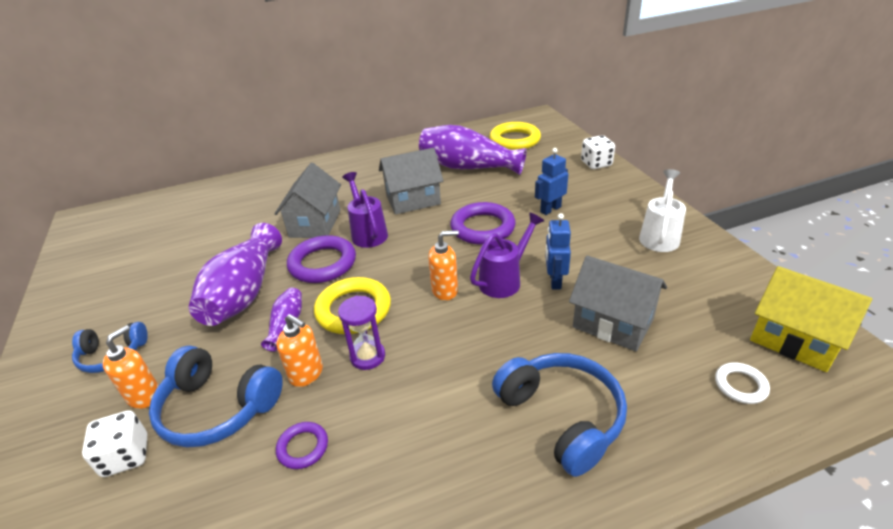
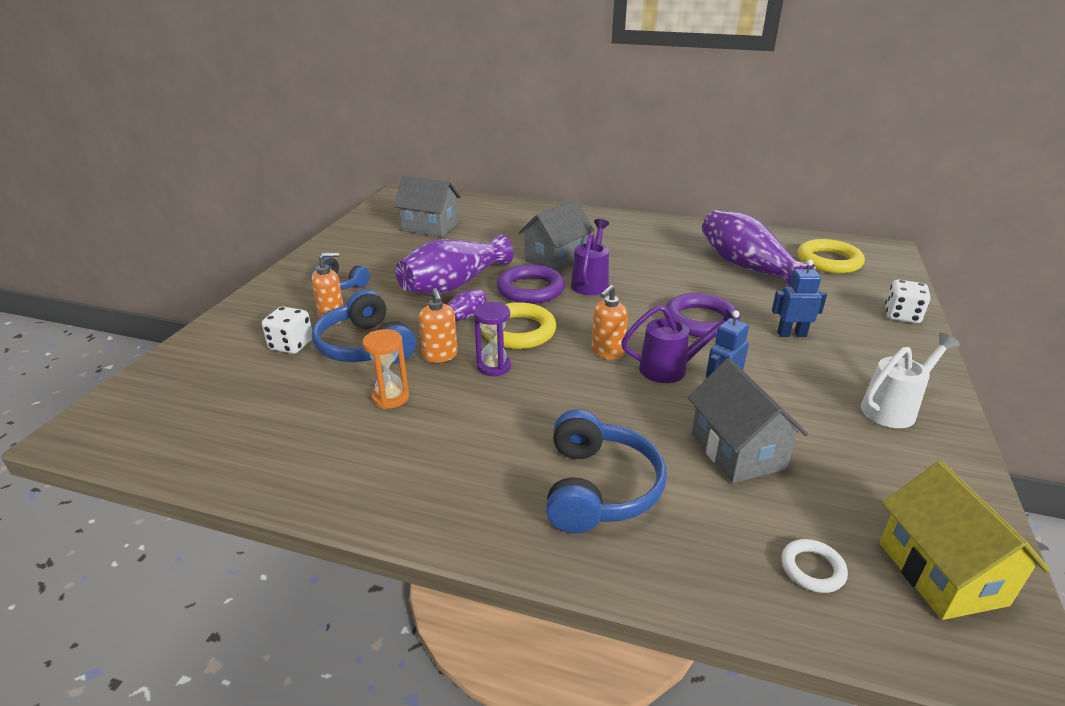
camera: 35 degrees right, 5 degrees down
purple ring [276,422,328,469] -> orange hourglass [363,329,409,409]
grey house [379,148,443,214] -> grey house moved to [394,176,461,237]
orange soap dispenser [428,230,459,300] -> orange soap dispenser turned 105 degrees clockwise [592,285,628,359]

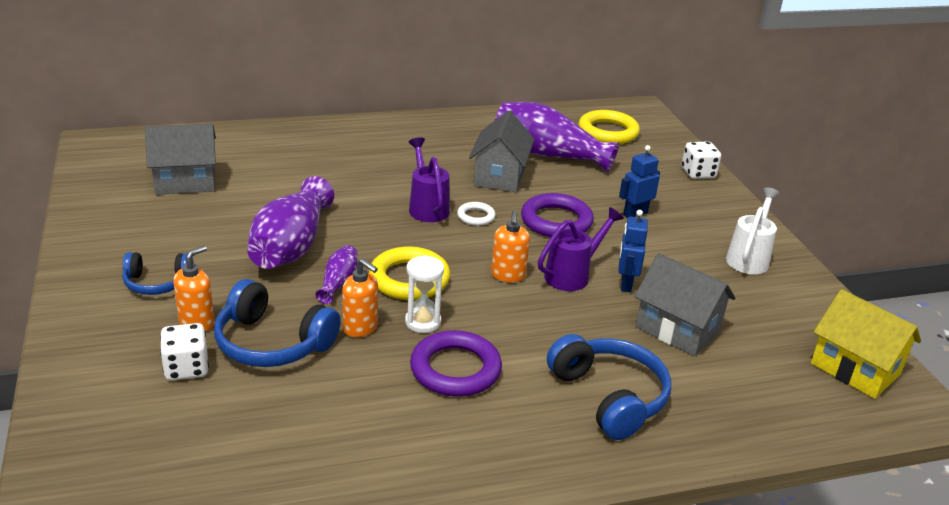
camera: 35 degrees left, 0 degrees up
orange hourglass [363,329,409,409] -> none
purple hourglass [474,302,511,376] -> white hourglass [405,255,444,333]
purple ring [497,265,565,304] -> purple ring moved to [410,330,502,397]
grey house [519,200,595,272] -> grey house moved to [469,111,535,192]
white ring [781,539,848,593] -> white ring moved to [457,202,496,226]

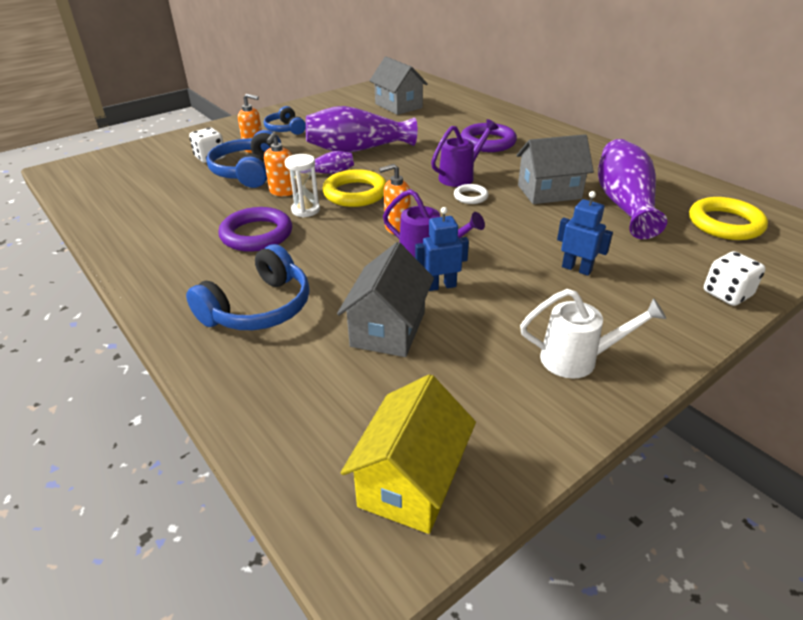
camera: 70 degrees right, 5 degrees up
purple ring [521,193,594,237] -> purple ring moved to [461,123,517,152]

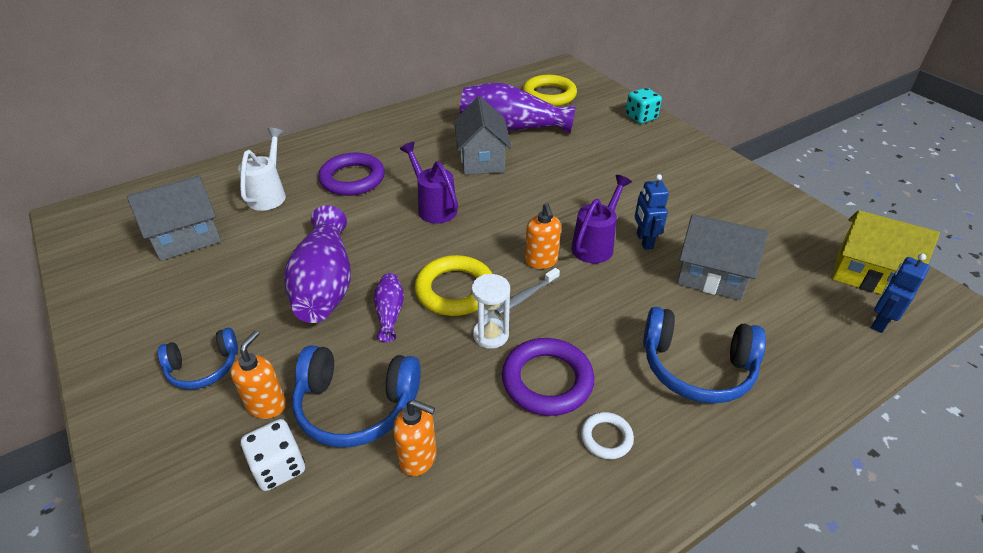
camera: 85 degrees left, 5 degrees up
blue headphones [186,244,310,330] -> blue headphones turned 150 degrees clockwise [643,307,766,404]
orange soap dispenser [264,132,297,196] -> orange soap dispenser moved to [393,399,437,476]
white ring [454,184,489,204] -> white ring moved to [581,412,634,459]
white watering can [520,289,666,379] -> white watering can moved to [238,128,286,211]
blue robot [557,191,613,276] -> blue robot moved to [871,253,930,333]
white dice [704,251,765,306] -> turquoise dice [625,88,662,124]
none -> grey toothbrush [495,268,560,315]

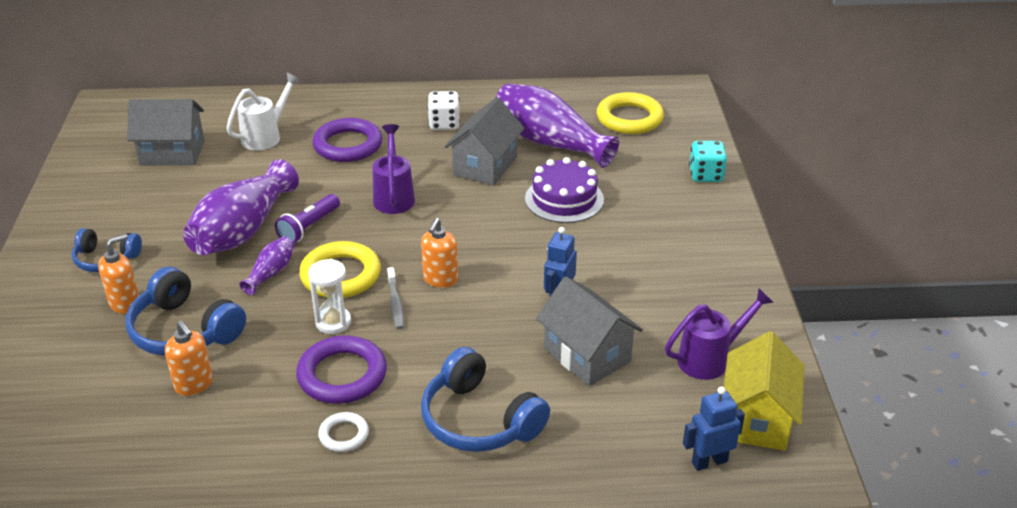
camera: 30 degrees right, 5 degrees down
white dice [241,419,305,491] -> white dice moved to [428,91,460,130]
grey toothbrush [495,268,560,315] -> grey toothbrush turned 90 degrees counterclockwise [387,267,404,329]
purple watering can [571,175,632,263] -> purple watering can moved to [665,288,774,380]
yellow house [833,210,940,294] -> yellow house turned 45 degrees clockwise [724,331,805,451]
none -> purple flashlight [275,194,340,243]
none -> purple cake [525,157,604,223]

